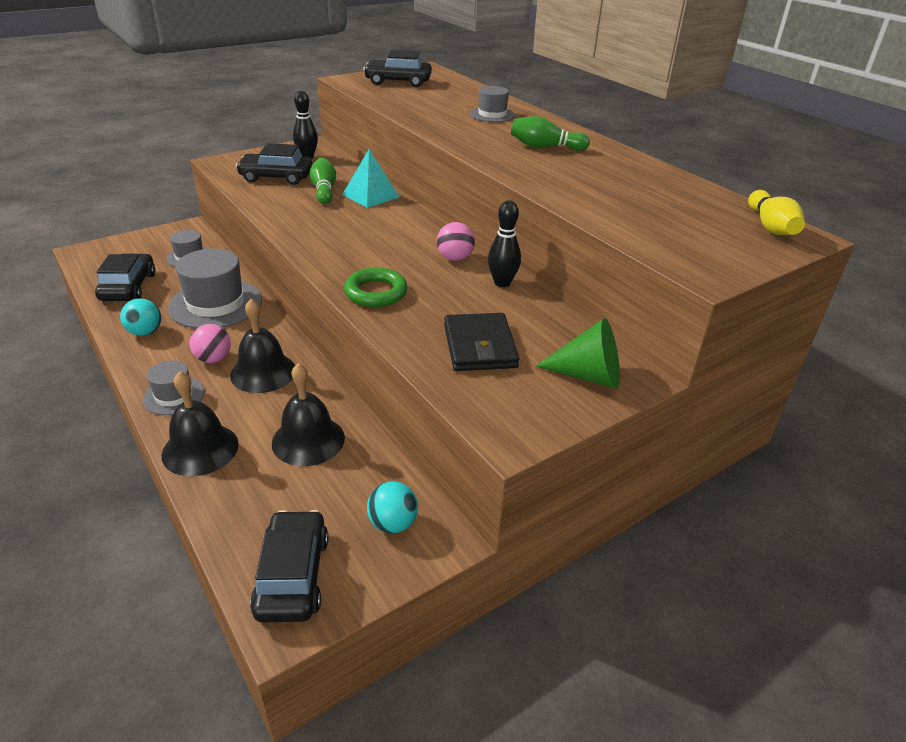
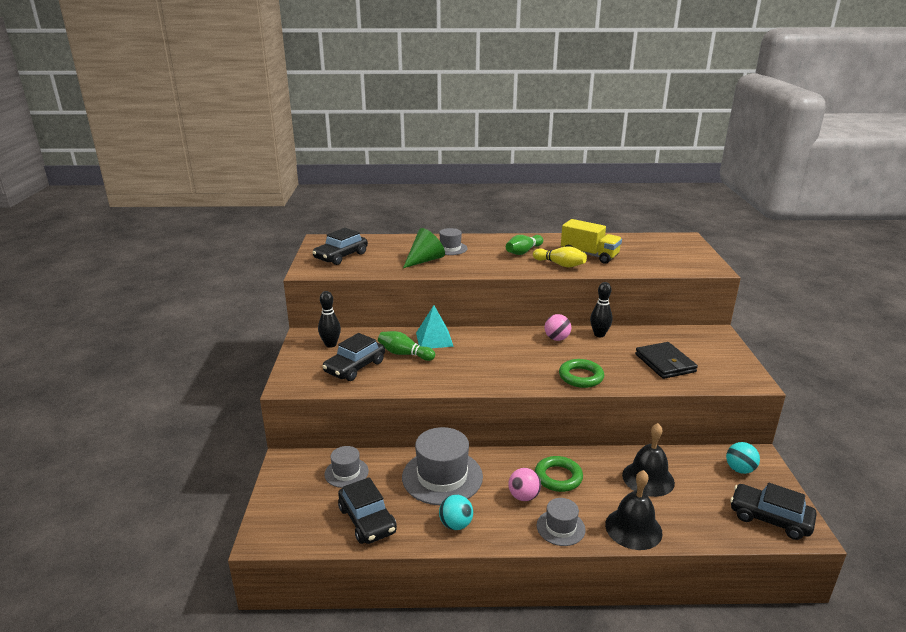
camera: 55 degrees left, 10 degrees down
black car [95,254,155,301] -> black car turned 150 degrees counterclockwise [338,477,397,544]
black bell [230,299,295,393] -> green ring [535,456,583,492]
black wallet [444,313,519,371] -> black wallet turned 45 degrees clockwise [635,342,698,379]
green cone [535,318,620,389] -> green cone moved to [403,228,445,268]
yellow bowling pin [748,190,805,235] -> yellow bowling pin moved to [533,246,587,268]
none -> yellow truck [561,219,622,264]

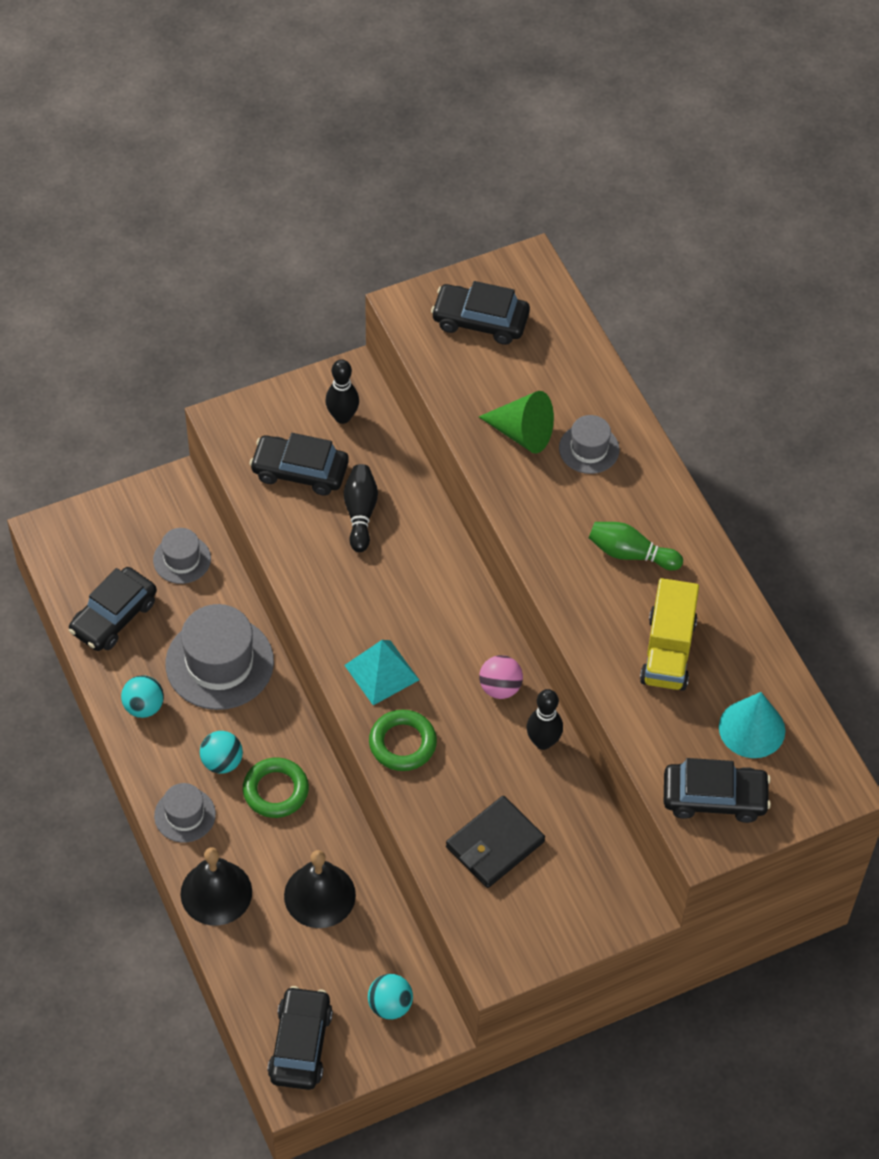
camera: 65 degrees right, 30 degrees up
green bowling pin [378,331,435,361] -> black bowling pin [344,464,378,552]
turquoise pyramid [416,305,454,348] -> turquoise pyramid moved to [344,640,419,705]
pink ball [508,468,541,501] -> turquoise ball [200,731,243,774]
yellow bowling pin [533,246,587,268] -> none
none -> black car [664,758,771,823]
none -> turquoise cone [719,692,785,758]

